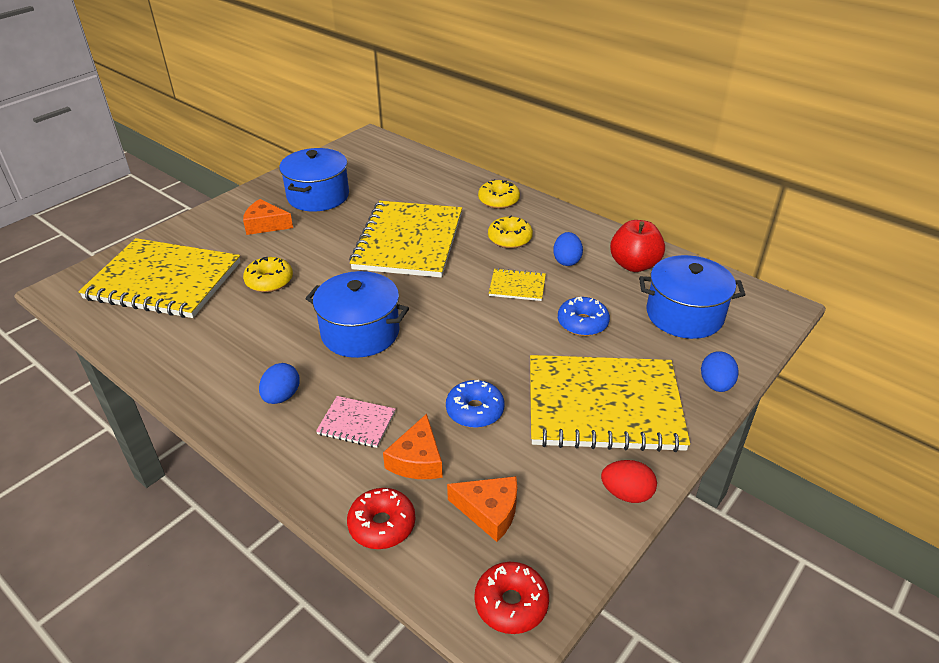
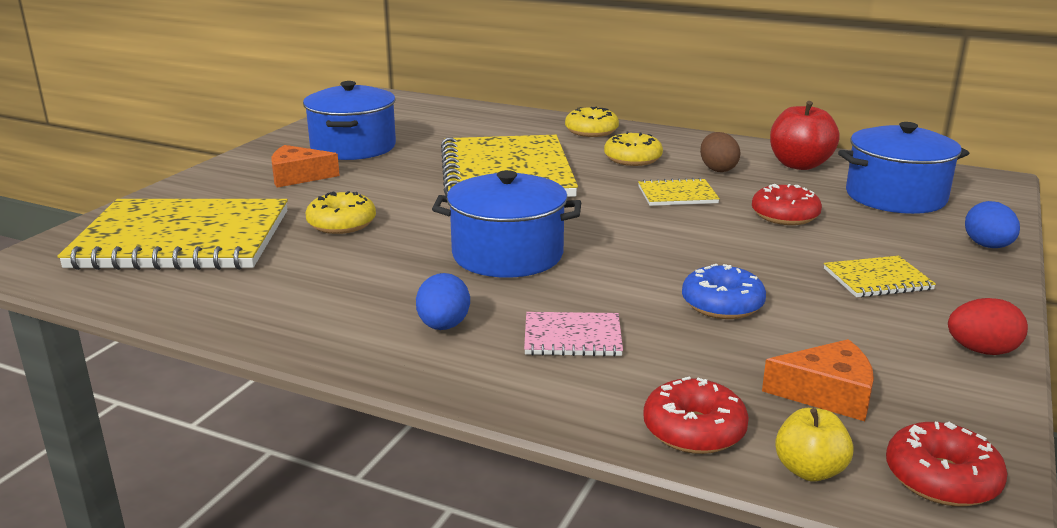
camera: 15 degrees left, 15 degrees down
orange cheese [383,414,443,479] -> none
yellow notebook [530,355,690,452] -> yellow notebook [824,256,936,298], size x0.43
blue egg [553,232,583,266] -> brown egg [700,132,740,172]
blue donut [558,297,610,336] -> red donut [752,184,822,225]
none -> yellow apple [775,408,854,482]

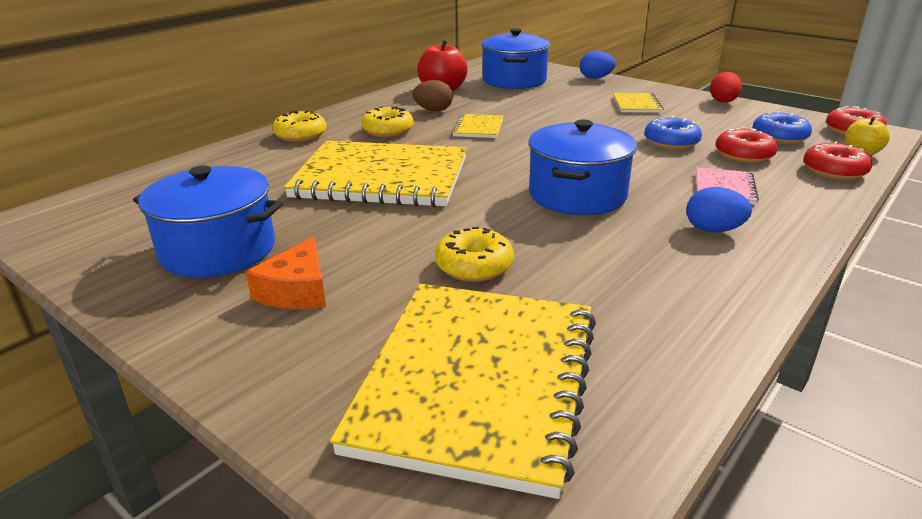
camera: 75 degrees left, 5 degrees up
red donut [752,184,822,225] -> red donut moved to [716,127,778,163]
orange cheese [762,339,874,421] -> blue donut [753,111,812,144]

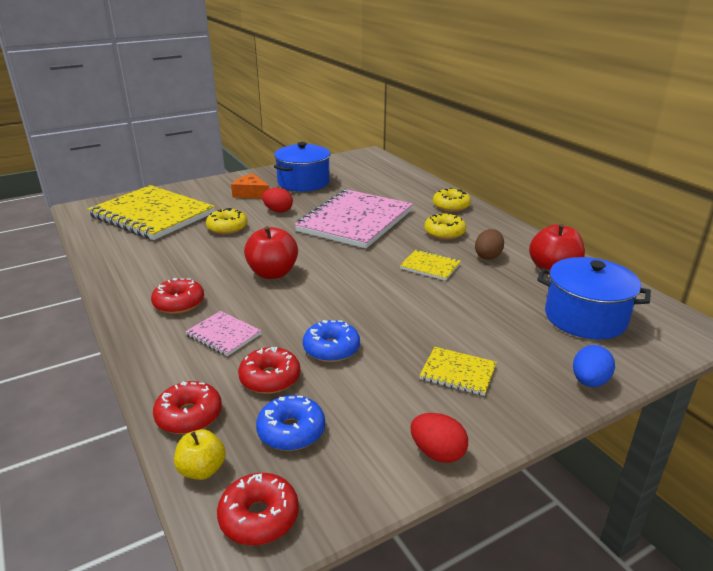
camera: 110 degrees right, 0 degrees up
yellow notebook [284,141,467,207] -> pink notebook [294,190,413,248]
blue pot [528,119,637,215] -> red apple [244,226,298,279]
blue egg [686,187,752,232] -> red donut [151,278,204,314]
none -> red egg [262,188,293,213]

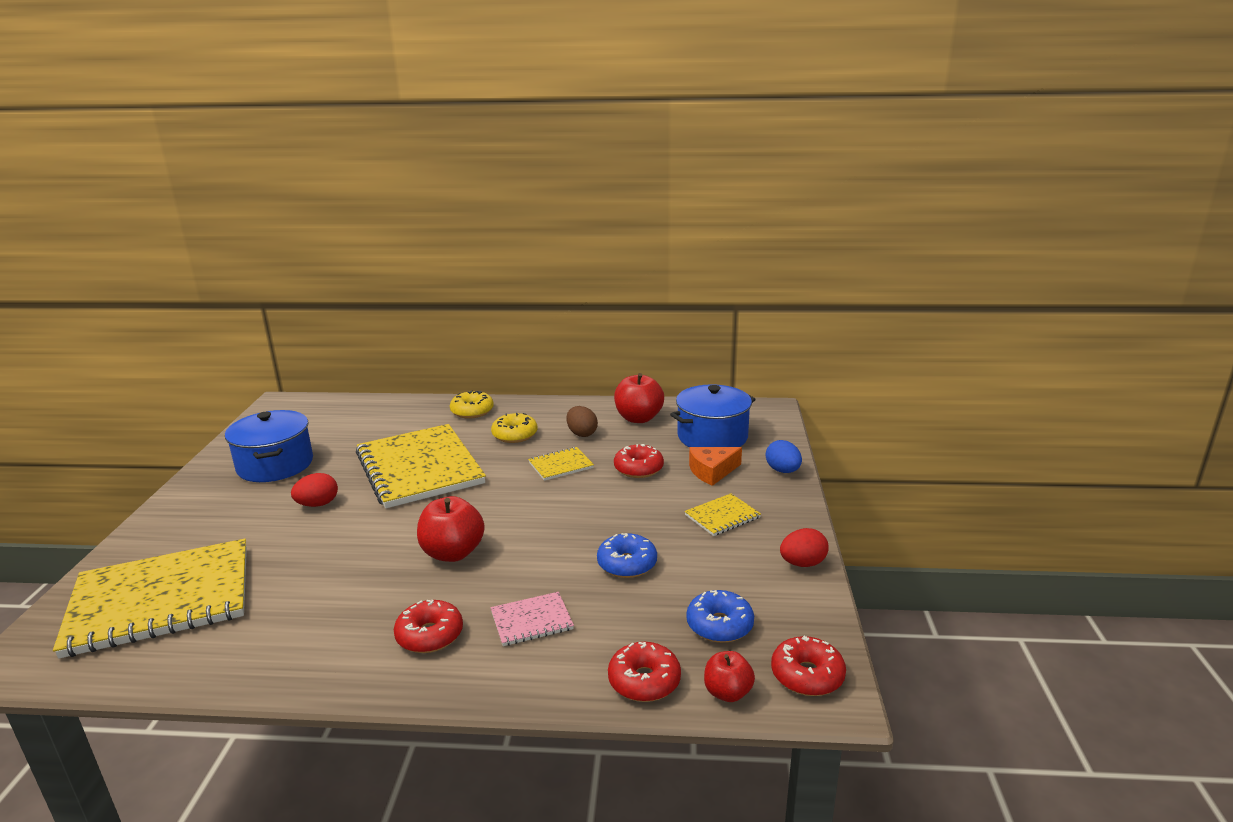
camera: 55 degrees left, 5 degrees down
yellow apple [174,429,226,480] -> red apple [704,651,755,702]
yellow donut [206,208,248,234] -> none
orange cheese [231,174,269,199] -> orange cheese moved to [689,447,742,486]
red donut [238,347,300,394] -> red donut moved to [614,444,664,478]
pink notebook [294,190,413,248] -> yellow notebook [356,424,486,508]

